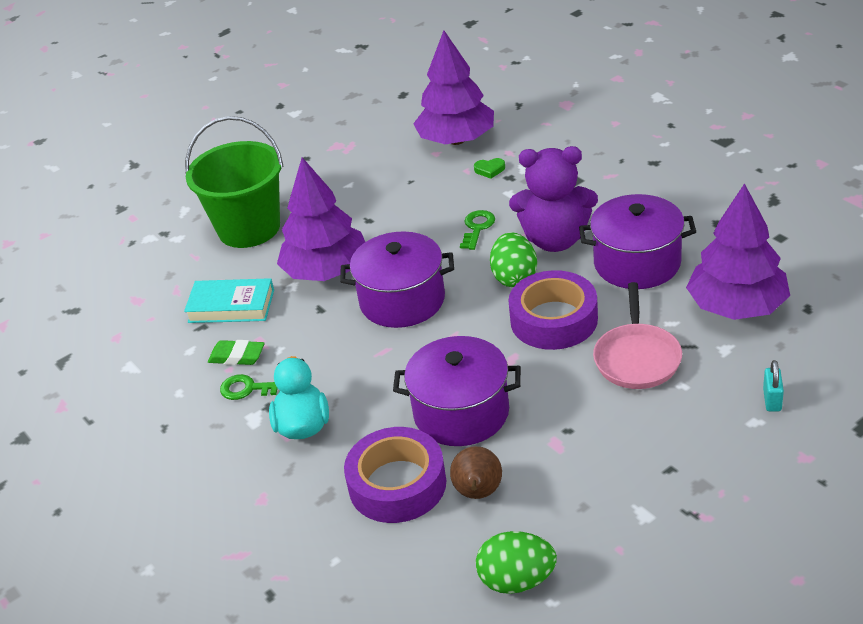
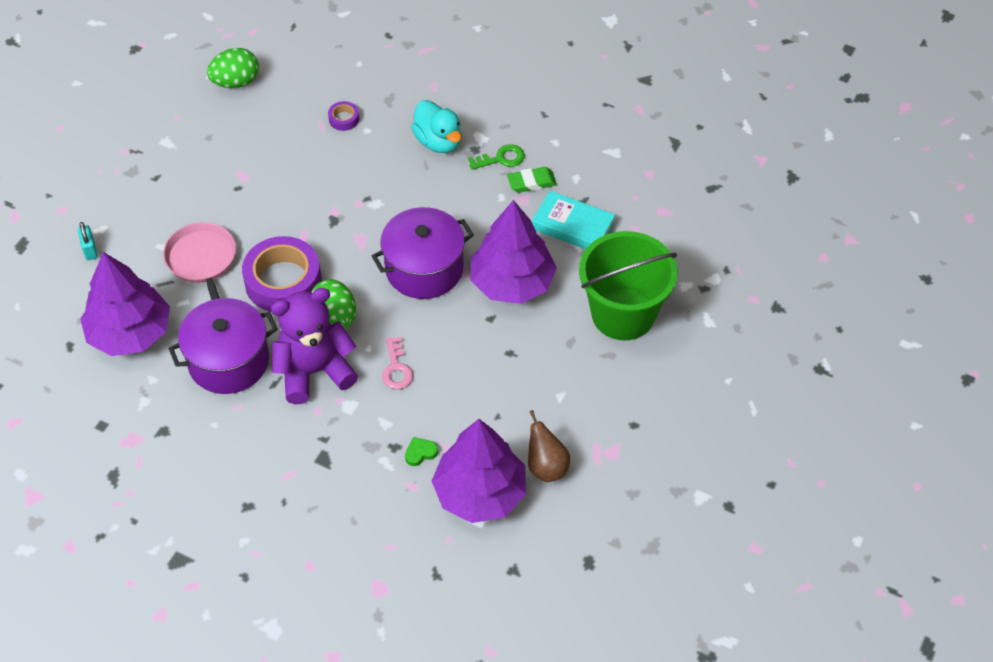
camera: 150 degrees right, 15 degrees up
turquoise book [184,278,274,323] -> turquoise book turned 45 degrees clockwise [532,191,615,249]
purple tape [344,427,446,523] -> purple tape [328,101,359,131], size x0.43
purple pot [393,336,521,446] -> none
brown pear [450,446,502,499] -> brown pear moved to [528,410,570,482]
green key [460,210,495,250] -> pink key [382,337,413,389]

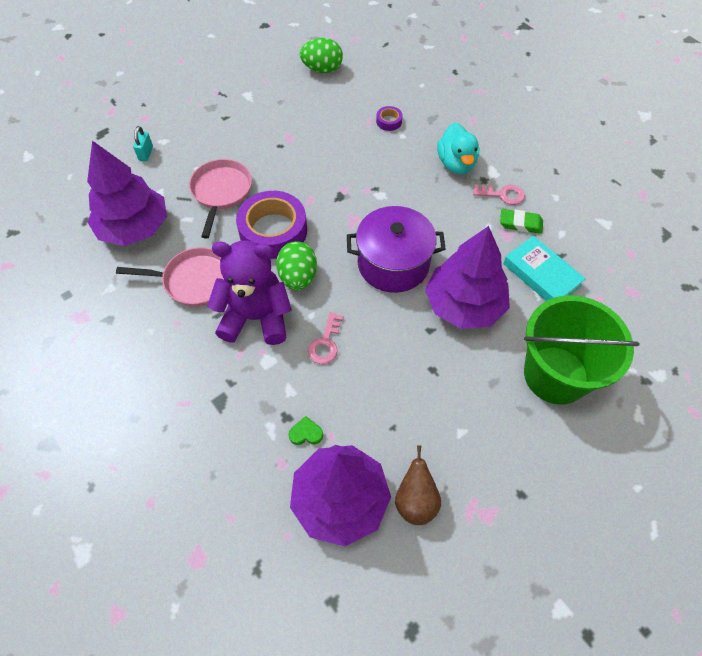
camera: 25 degrees right, 5 degrees up
purple pot [168,298,278,394] -> pink pan [116,247,224,306]
green key [468,144,525,170] -> pink key [473,185,525,205]

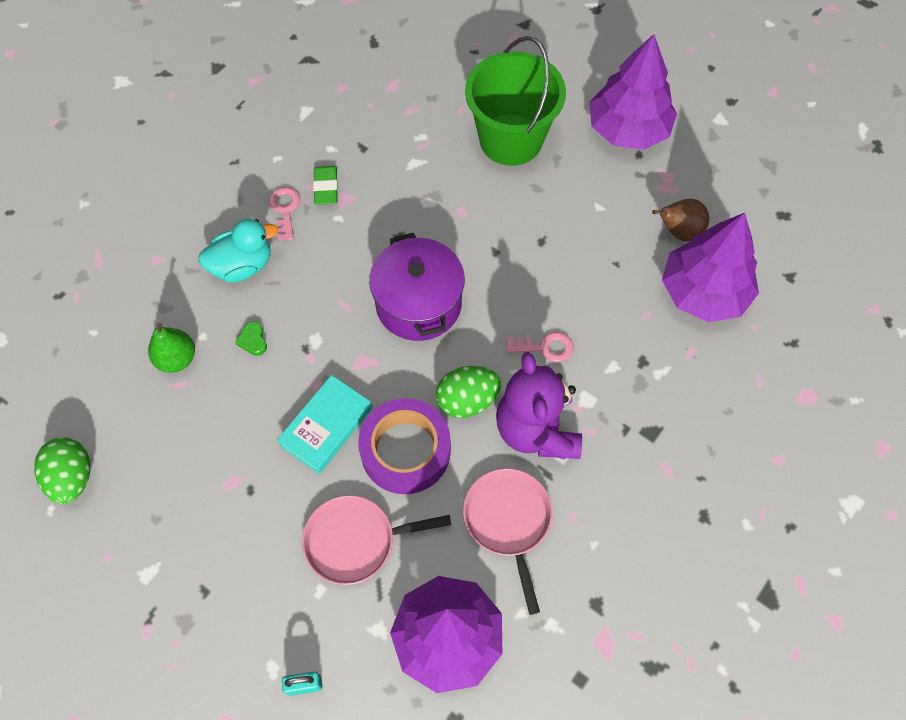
camera: 105 degrees left, 5 degrees up
green heart [289,416,323,445] -> green heart moved to [235,321,267,356]
purple tape [376,106,403,131] -> green pear [148,323,195,373]
purple tree [425,226,510,329] -> purple tree moved to [589,34,677,150]
turquoise book [503,236,586,301] -> turquoise book moved to [277,375,372,474]

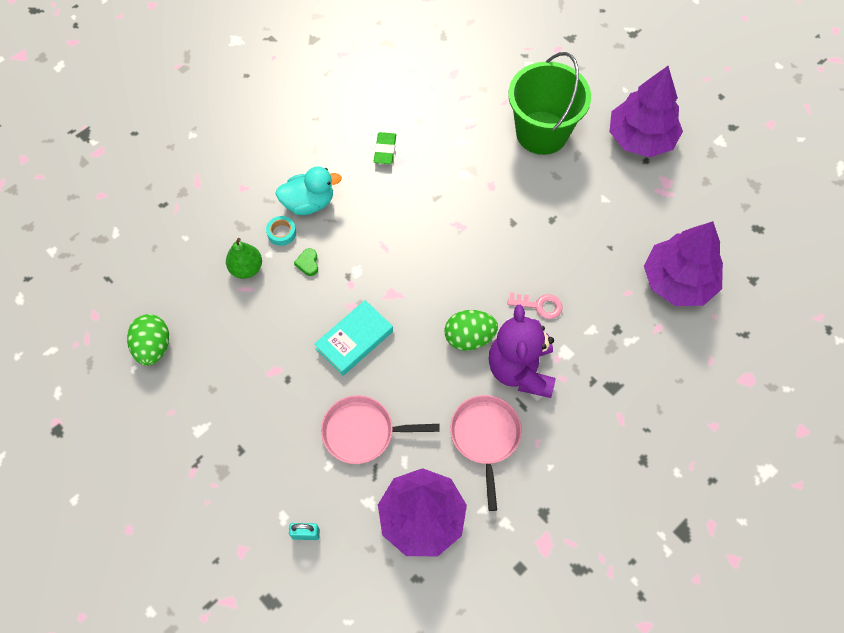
camera: 10 degrees right, 0 degrees up
pink key [269,187,300,241] -> none
purple tape [358,398,451,494] -> none
purple pot [369,233,465,341] -> none
brown pear [652,199,709,241] -> none
none -> turquoise tape [266,216,296,246]

